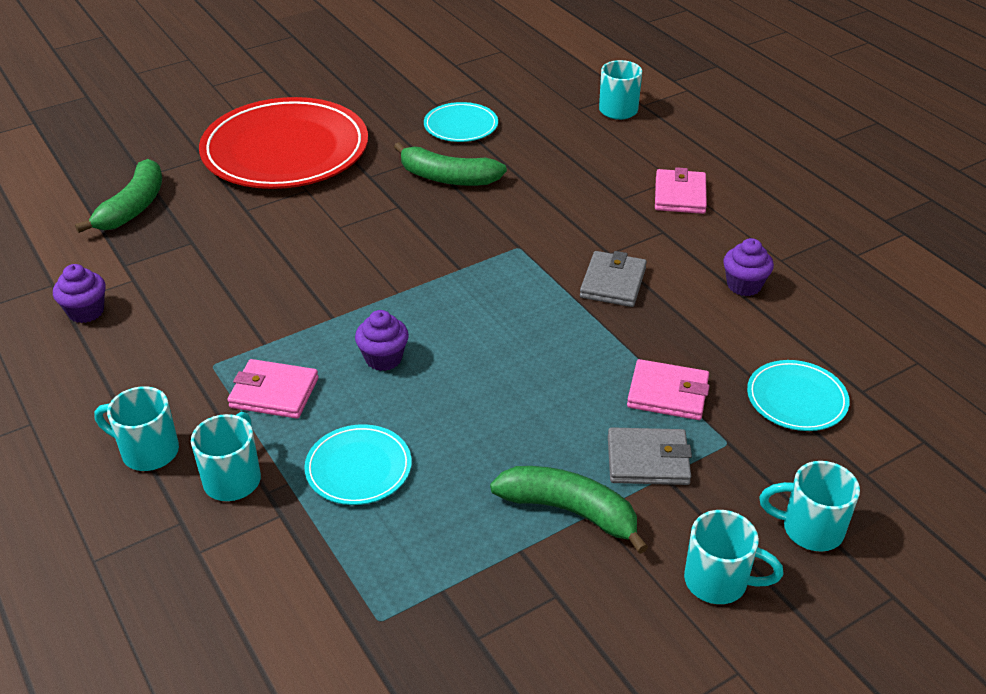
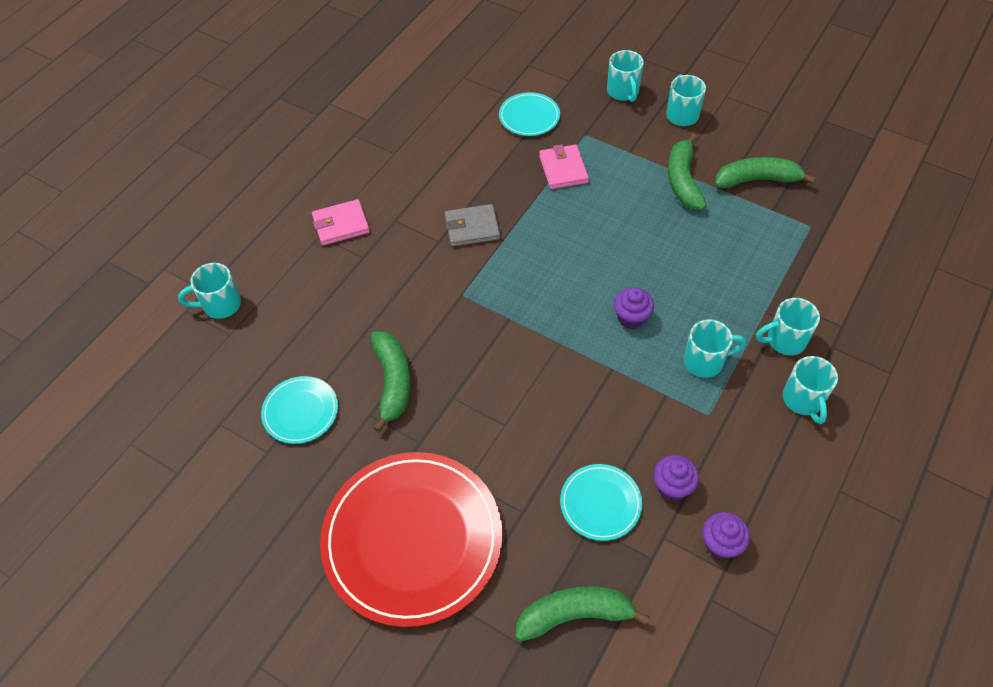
camera: 115 degrees left, 15 degrees up
pink wallet [228,359,318,419] -> turquoise mug [684,319,746,378]
turquoise plate [304,424,412,505] -> turquoise plate moved to [560,464,642,541]
grey wallet [608,427,692,485] -> none
purple cupcake [723,238,774,296] -> purple cupcake moved to [653,455,699,501]
none -> green banana [715,157,816,189]

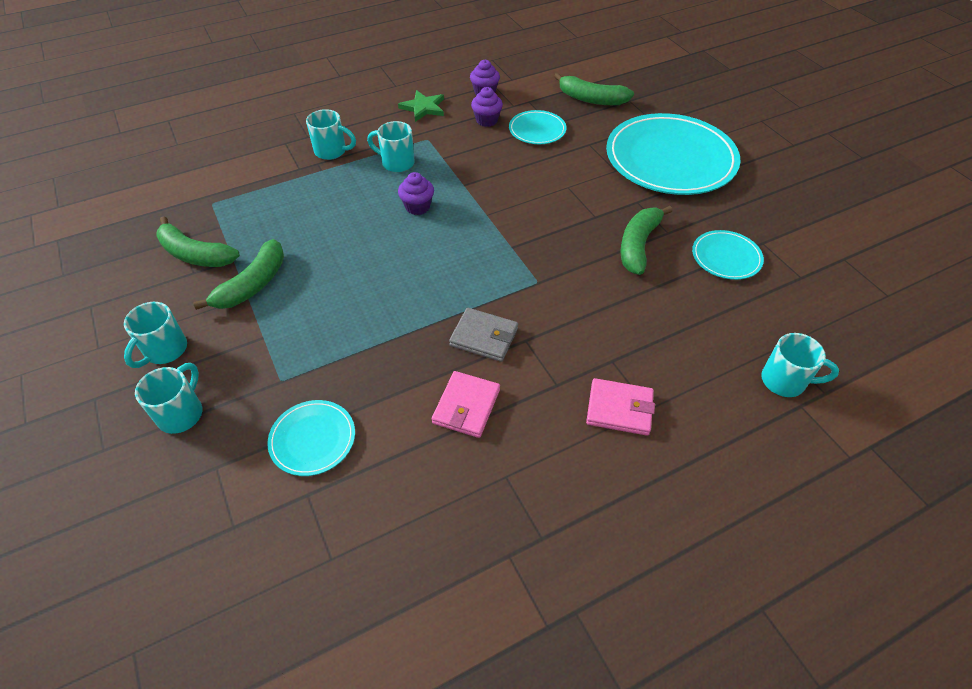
camera: 150 degrees left, 5 degrees down
red plate [320,452,503,627] -> turquoise plate [606,113,741,195]
pink wallet [539,144,589,189] -> pink wallet moved to [432,371,500,438]
turquoise mug [783,356,838,424] -> none
none -> green star [398,90,444,122]

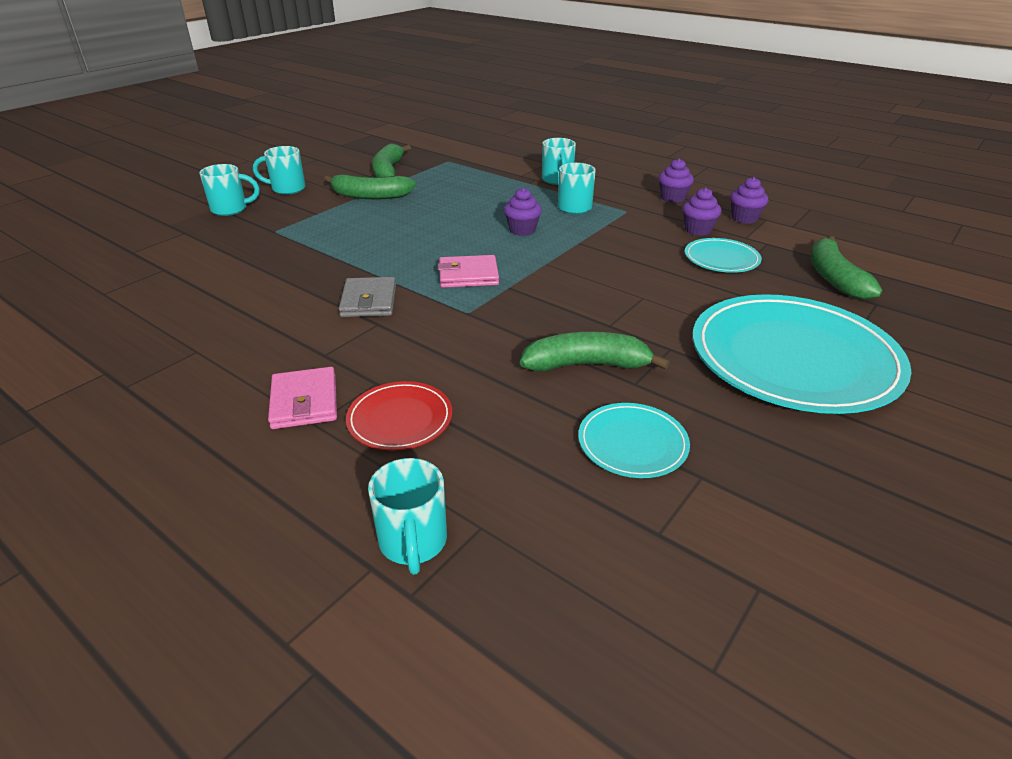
camera: 65 degrees right, 15 degrees down
turquoise plate [267,400,355,476] -> none
green star [398,90,444,122] -> purple cupcake [658,158,694,203]
pink wallet [432,371,500,438] -> pink wallet moved to [438,255,499,288]
none -> red plate [346,381,452,451]

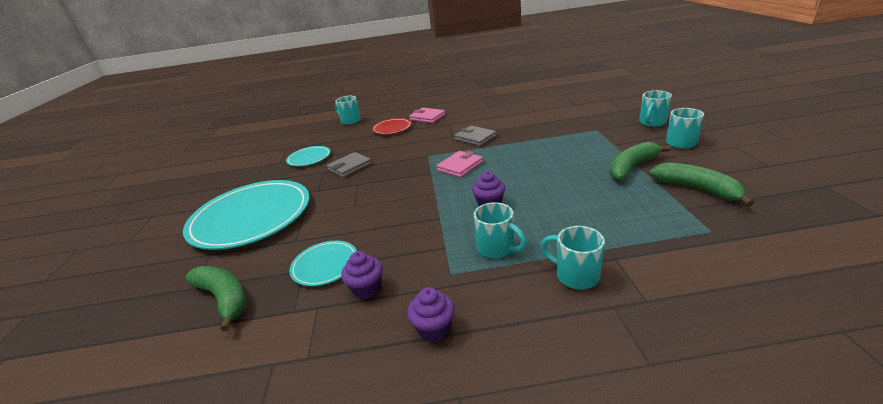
camera: 140 degrees right, 5 degrees down
green banana [520,332,670,371] -> grey wallet [327,152,372,178]
purple cupcake [730,177,768,224] -> none

